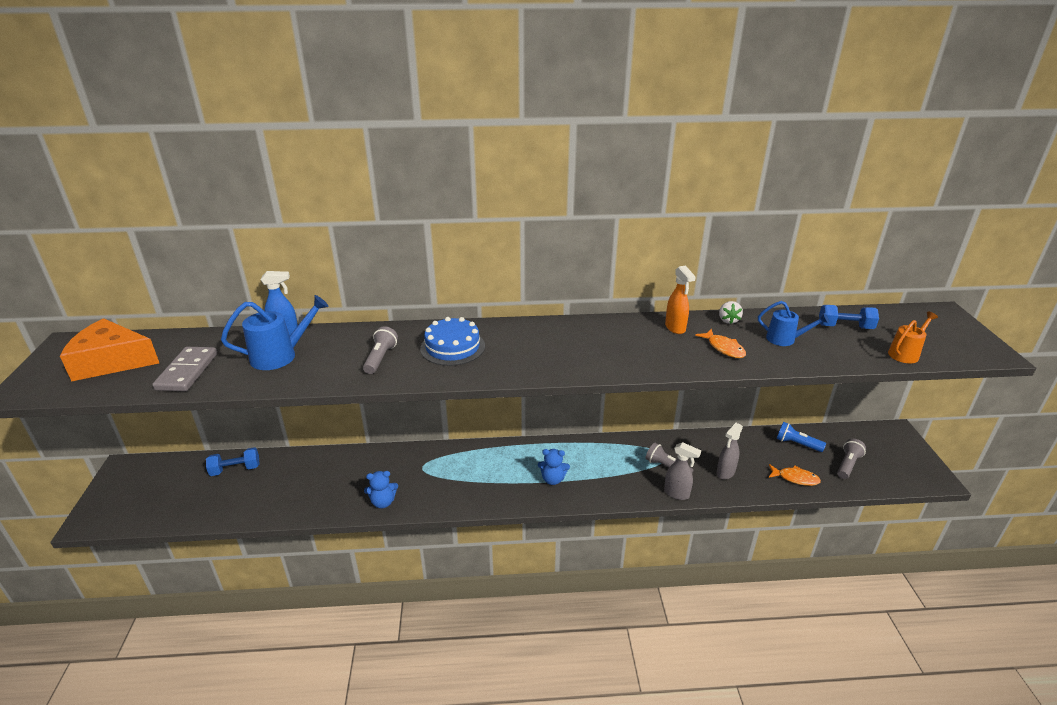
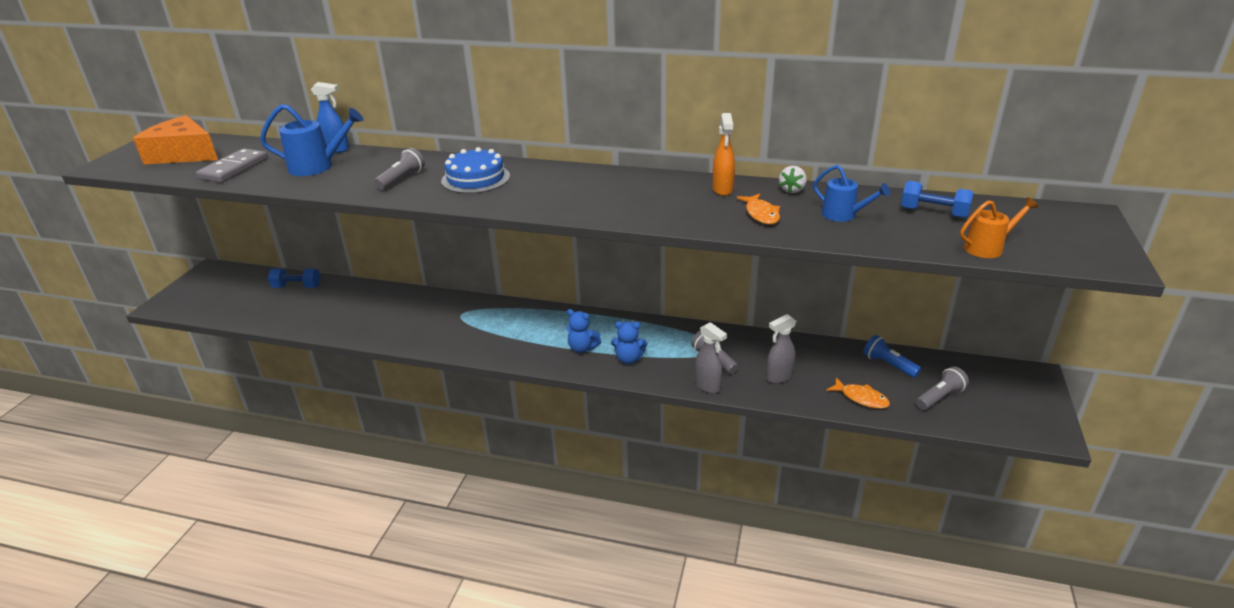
camera: 20 degrees right, 0 degrees up
blue teddy bear [364,471,398,508] -> blue teddy bear moved to [611,321,647,364]

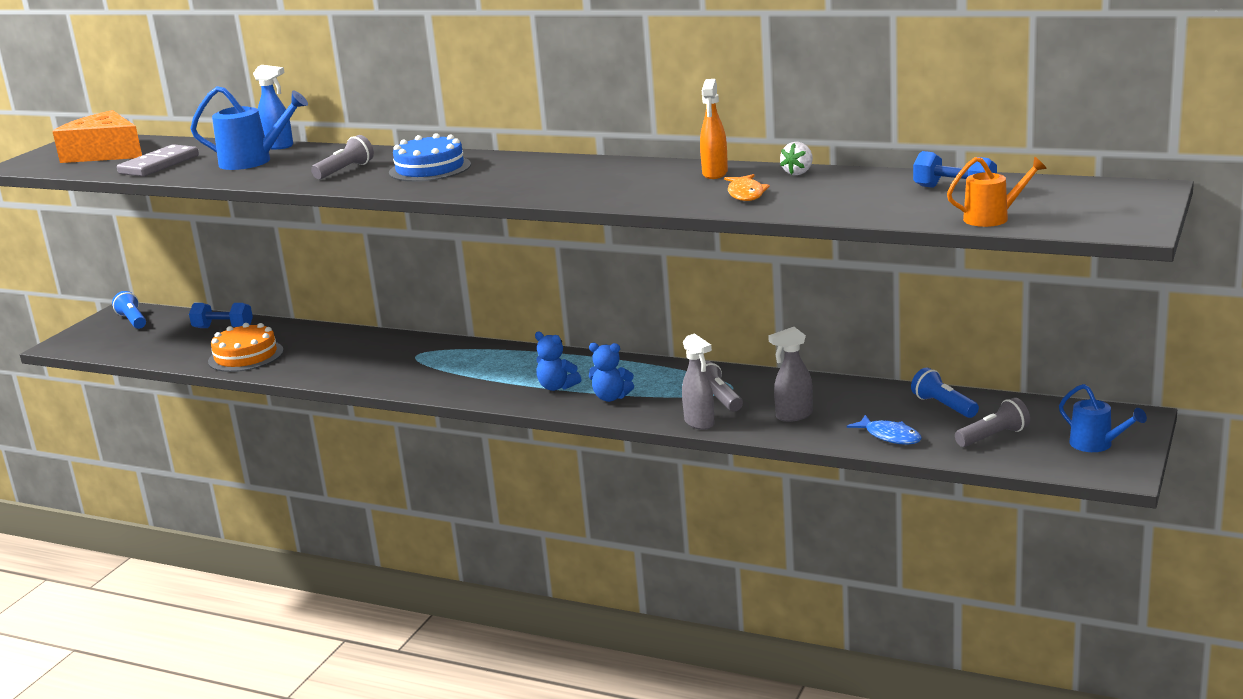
camera: 10 degrees right, 10 degrees down
blue watering can [813,165,890,222] -> blue watering can moved to [1059,384,1147,452]
orange fish [826,377,890,409] -> blue fish [847,415,922,445]
none -> blue flashlight [112,291,146,329]
none -> orange cake [208,323,284,372]

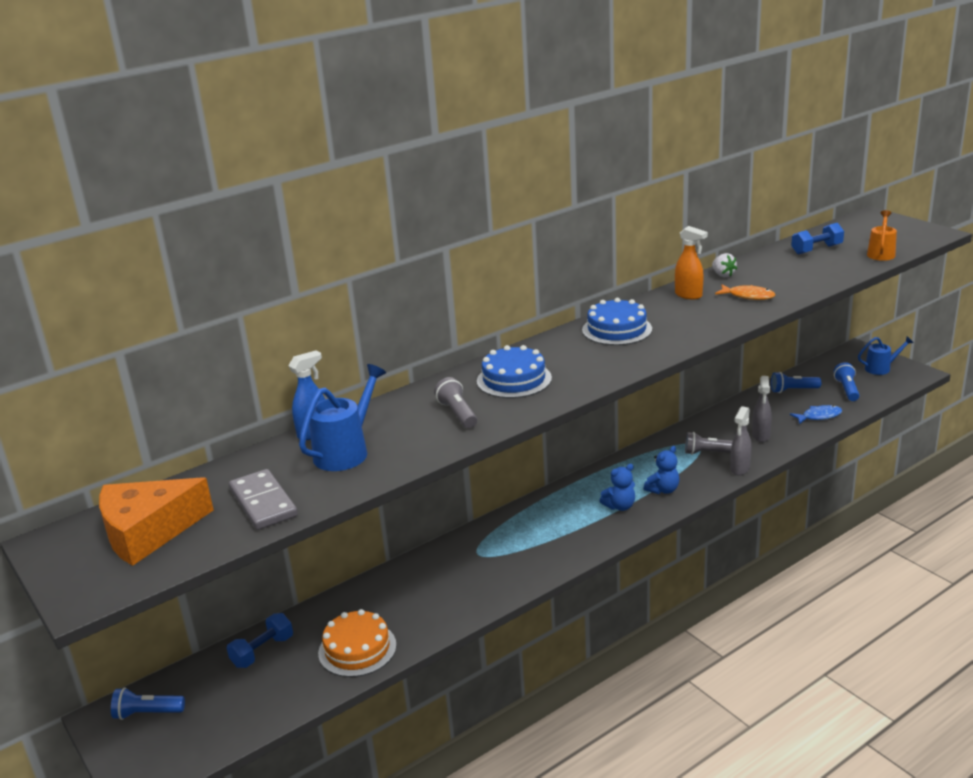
camera: 60 degrees left, 5 degrees up
grey spray bottle [682,333,715,430] -> grey spray bottle turned 120 degrees clockwise [730,406,752,475]
grey flashlight [955,398,1030,447] -> blue flashlight [834,362,860,401]
none -> blue cake [582,298,652,345]

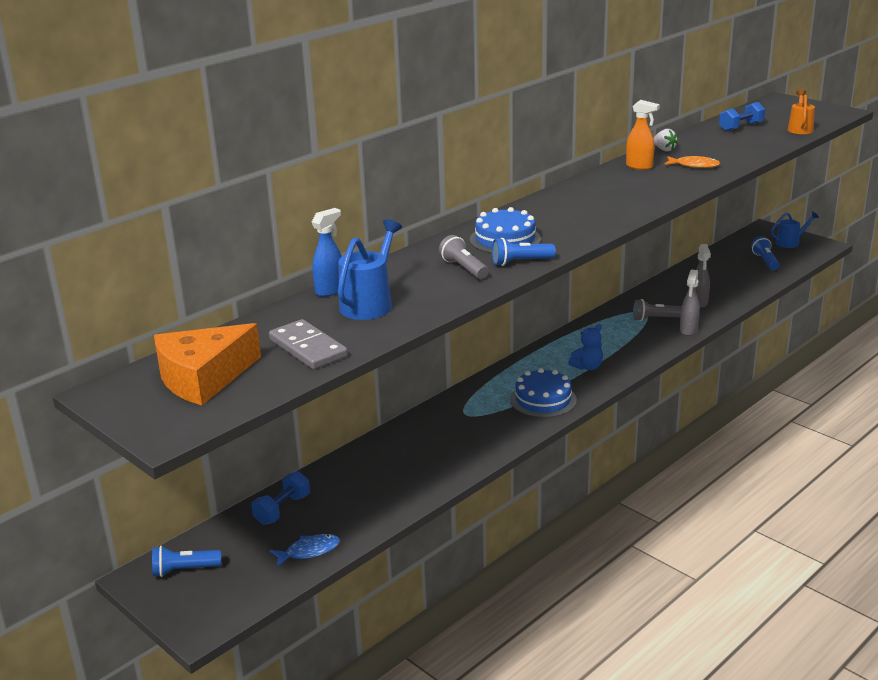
camera: 10 degrees left, 0 degrees up
orange cake [318,609,397,677] -> none
blue cake [582,298,652,345] -> blue cake moved to [510,368,577,418]
blue teddy bear [644,446,680,494] -> none
blue flashlight [771,372,821,393] -> blue flashlight moved to [492,238,556,266]
blue fish [790,405,842,424] -> blue fish moved to [270,534,340,568]

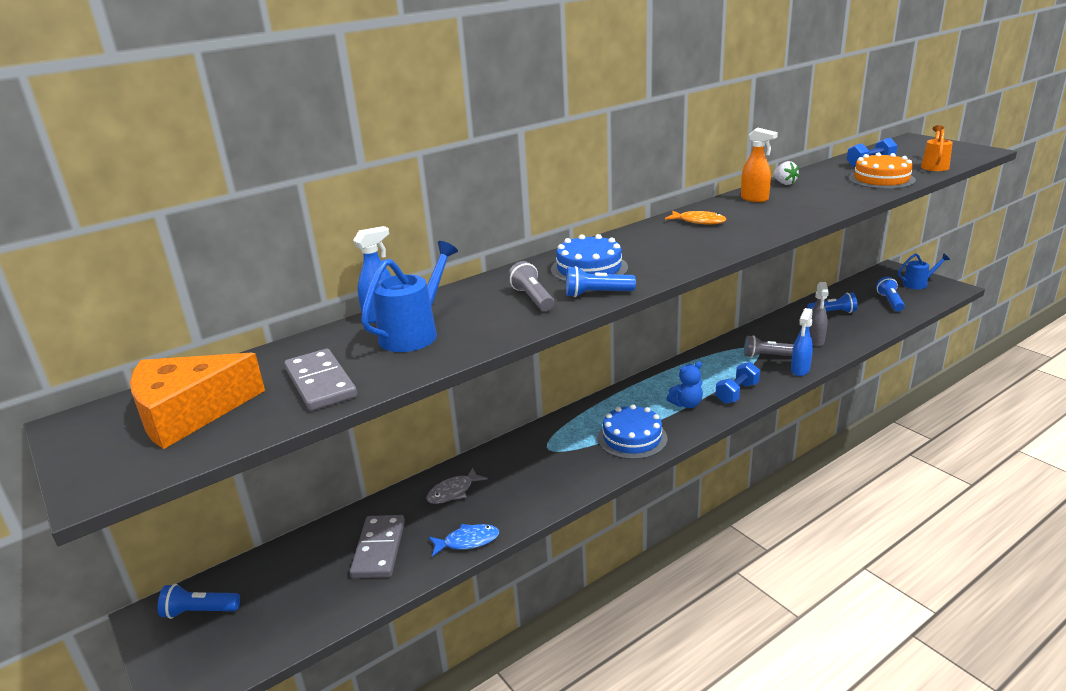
camera: 10 degrees right, 0 degrees up
blue dumbbell [251,471,310,525] -> blue dumbbell moved to [715,362,760,404]
blue fish [270,534,340,568] -> blue fish moved to [429,524,499,557]
orange fish [664,156,720,168] -> orange fish moved to [665,210,726,224]
grey spray bottle [680,269,700,336] -> blue spray bottle [791,308,813,376]
none -> grey domino [350,515,405,578]
none -> grey fish [426,467,488,504]
none -> blue flashlight [807,293,858,313]
none -> orange cake [848,152,916,189]

